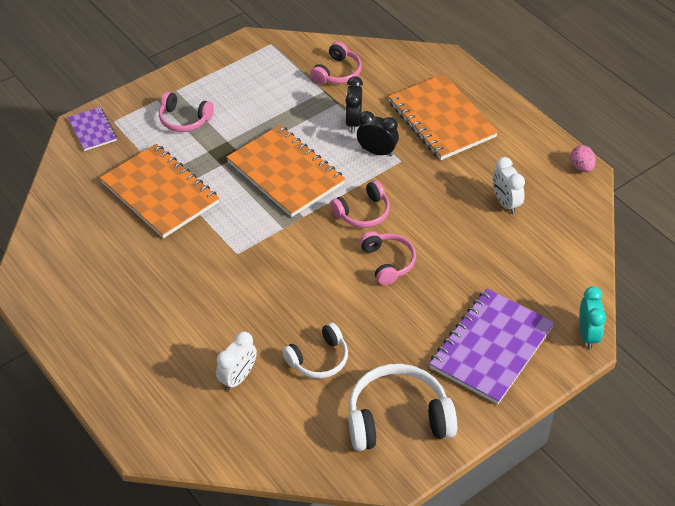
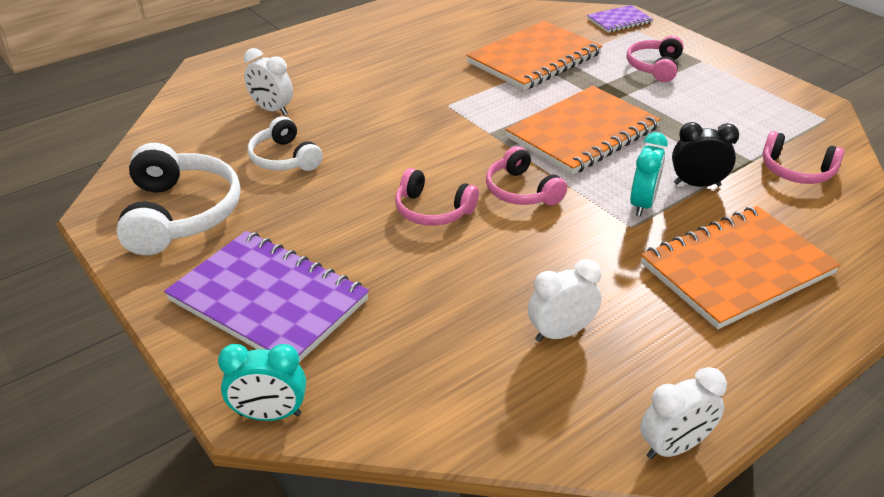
camera: 90 degrees right, 10 degrees down
black clock [357,111,399,157] -> turquoise clock [630,132,668,217]
pink headphones [359,231,416,285] -> pink headphones turned 45 degrees clockwise [395,168,479,226]
pink egg [570,145,596,172] -> white clock [640,367,727,459]

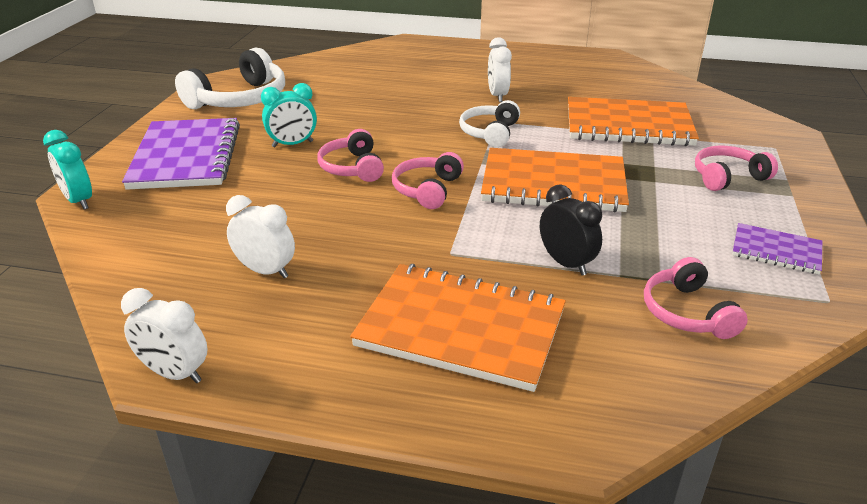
camera: 50 degrees right, 5 degrees down
white clock [244,48,293,116] -> white clock moved to [488,37,512,102]
white headphones [248,116,323,171] -> white headphones moved to [459,100,520,148]
purple notebook [587,5,653,33] -> purple notebook moved to [732,223,822,274]
turquoise clock [630,132,668,217] -> turquoise clock moved to [261,83,317,147]

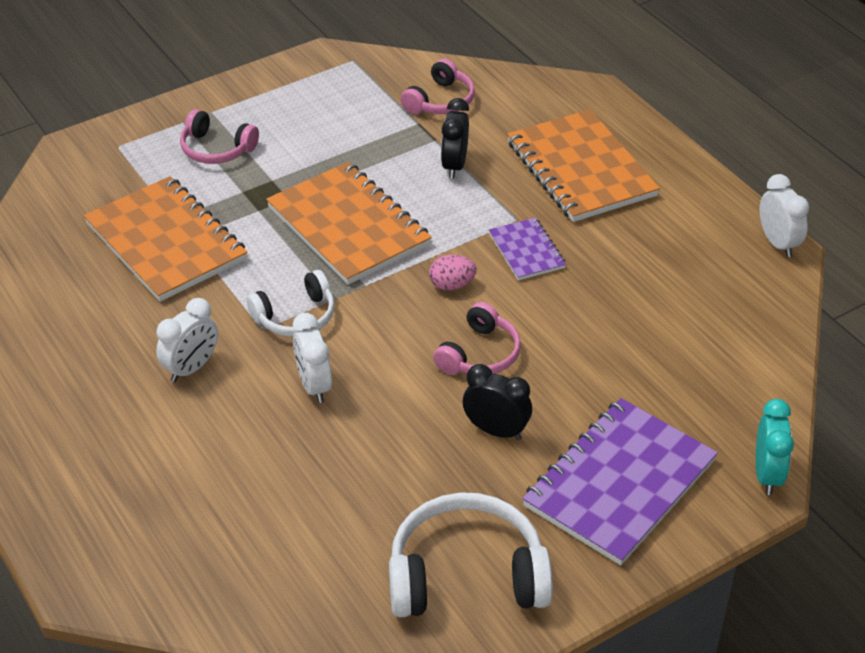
camera: 135 degrees left, 10 degrees up
white clock [226,195,295,279] -> white clock moved to [293,313,332,403]
turquoise clock [261,83,317,147] -> black clock [463,364,532,440]
pink headphones [392,152,464,209] -> pink egg [429,255,477,290]
purple notebook [732,223,822,274] -> purple notebook moved to [489,218,566,280]

